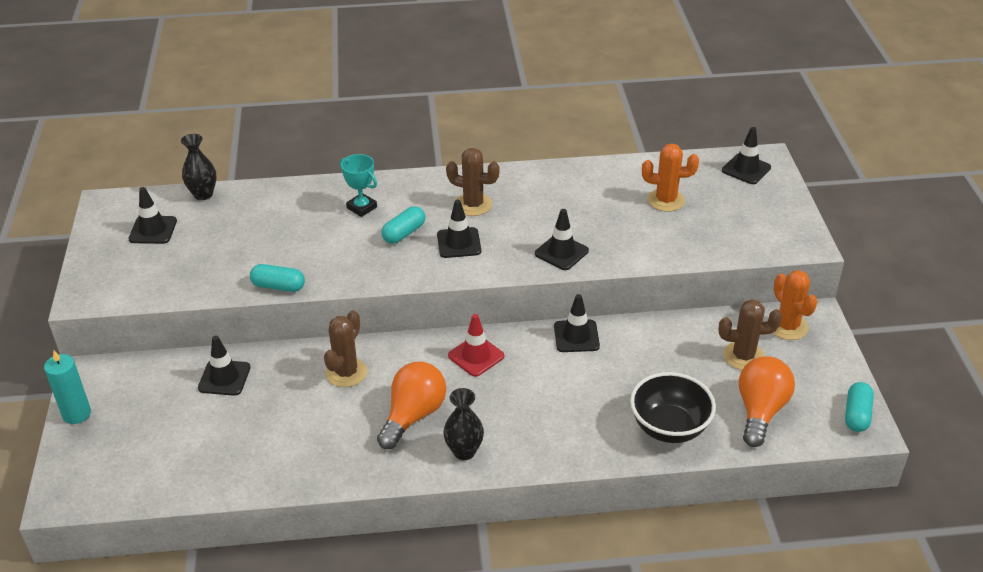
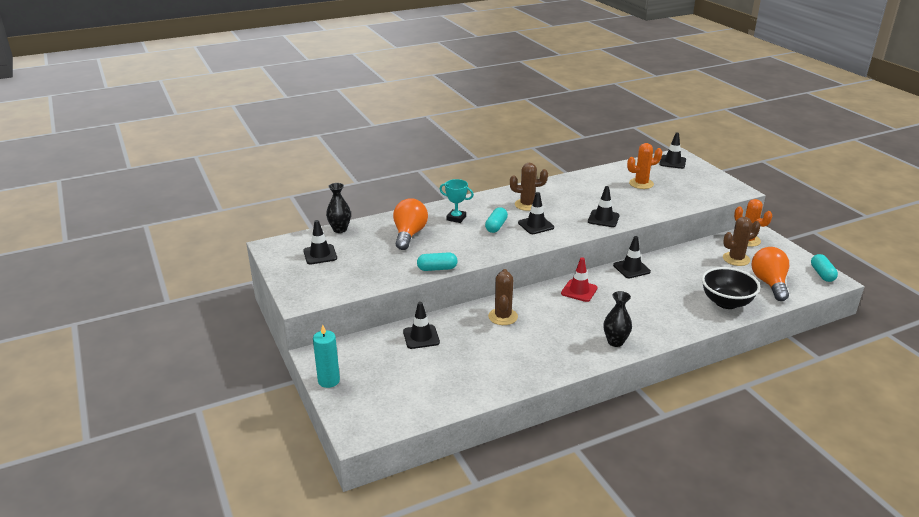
camera: 20 degrees left, 10 degrees down
orange light bulb [377,362,446,449] -> orange light bulb moved to [393,198,428,250]

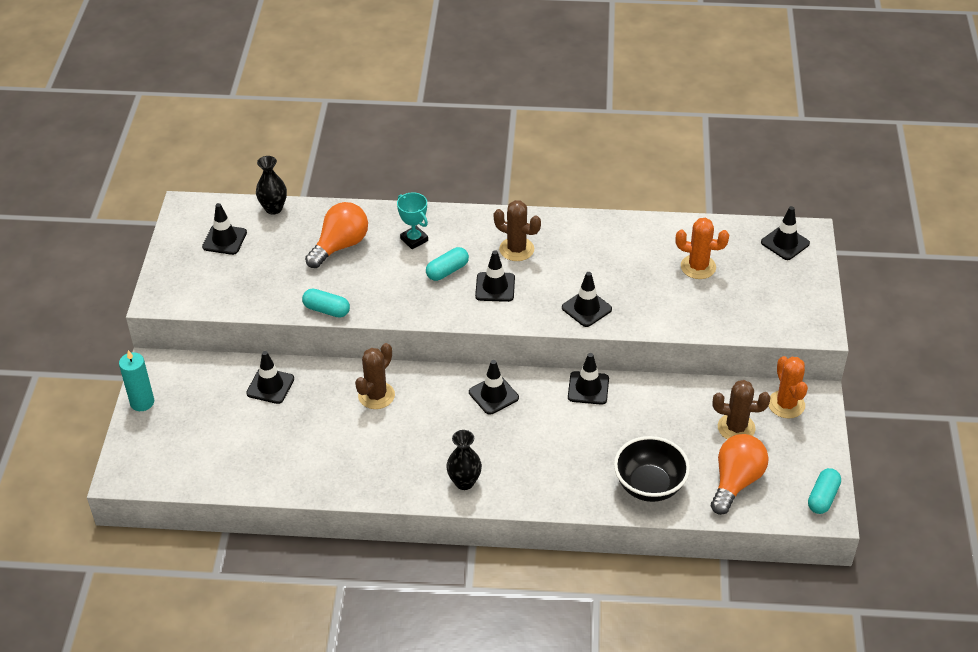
camera: 30 degrees right, 15 degrees up
red traffic cone [561,257,598,302] -> black traffic cone [469,360,519,415]

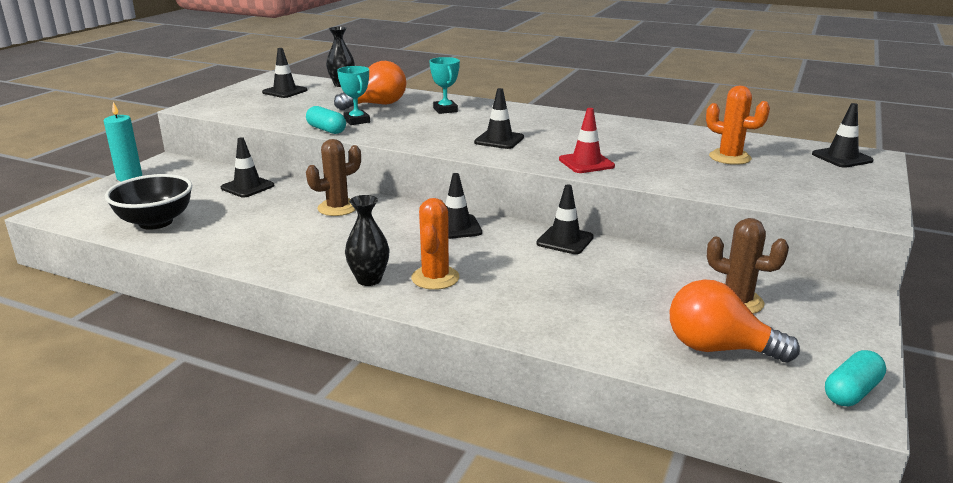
camera: 20 degrees right, 20 degrees down
turquoise capsule [426,247,469,281] -> none
brown cactus [494,200,541,261] -> none
black traffic cone [562,272,612,327] -> red traffic cone [559,108,615,173]
black bowl [614,436,690,502] -> black bowl moved to [105,174,192,230]
orange light bulb [711,434,769,515] -> orange light bulb turned 120 degrees counterclockwise [670,279,800,363]
orange cactus [769,356,808,418] -> orange cactus moved to [411,198,459,290]
none -> turquoise trophy [337,66,370,125]

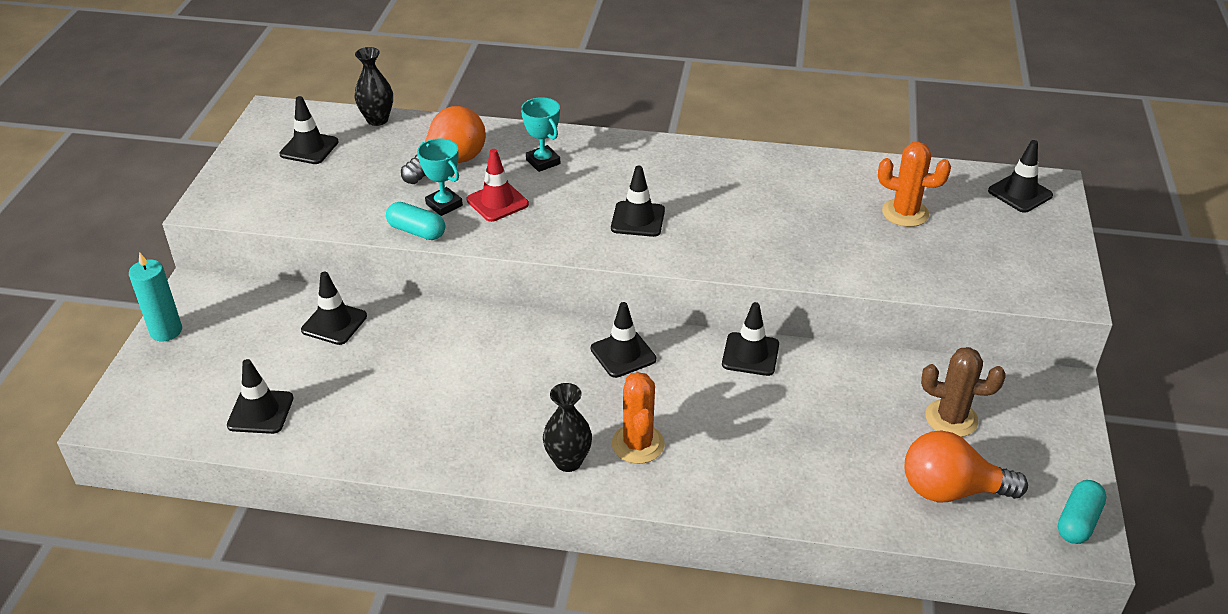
camera: 15 degrees left, 15 degrees up
black bowl [105,174,192,230] -> black traffic cone [227,359,294,434]
brown cactus [306,139,361,216] -> none
red traffic cone [559,108,615,173] -> red traffic cone moved to [467,149,529,222]

